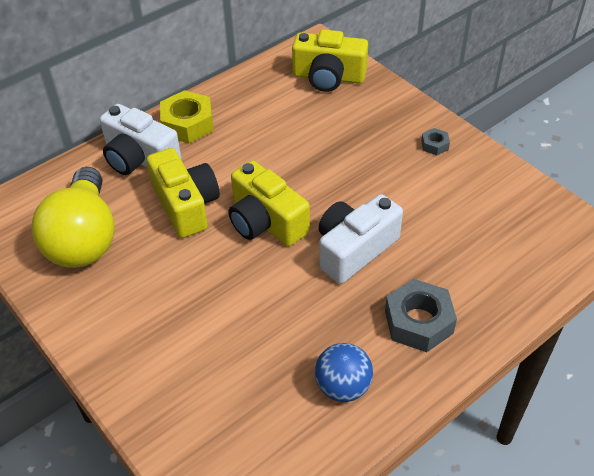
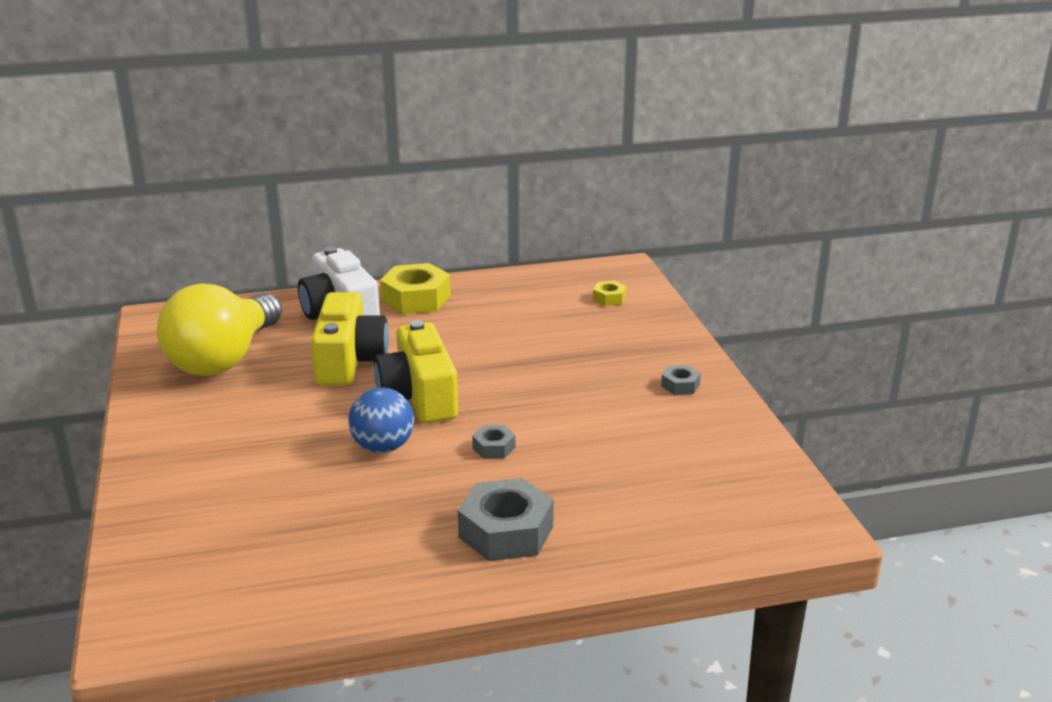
camera: 25 degrees right, 20 degrees down
yellow camera [292,29,368,92] -> yellow nut [593,281,626,306]
blue ball [315,343,373,402] -> blue ball moved to [348,388,414,453]
white camera [319,194,403,284] -> grey nut [472,425,515,459]

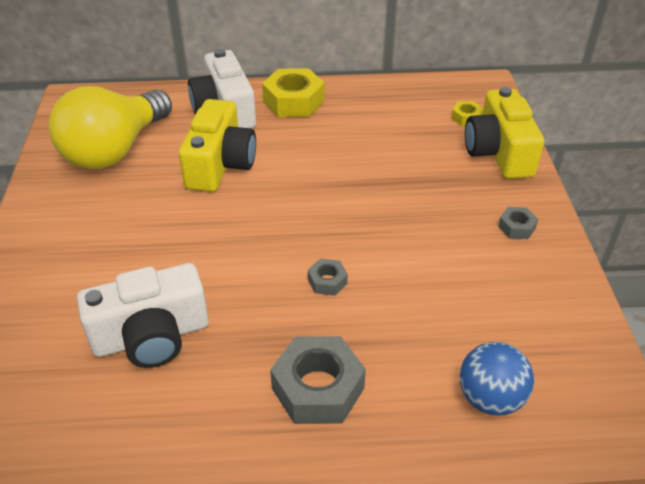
camera: 10 degrees right, 15 degrees up
blue ball [348,388,414,453] -> blue ball moved to [460,342,534,416]
yellow camera [374,320,458,423] -> yellow camera moved to [465,87,544,179]
none -> white camera [77,263,209,368]

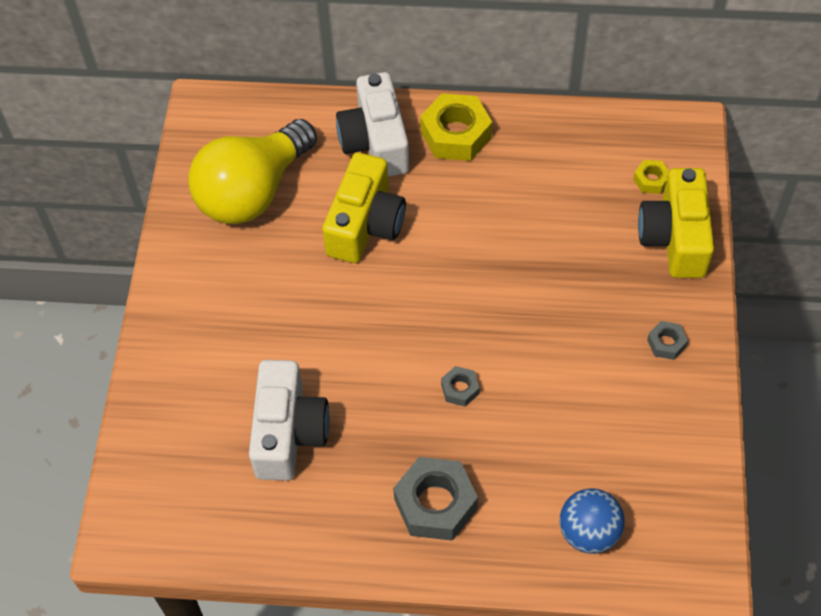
camera: 10 degrees right, 15 degrees up
white camera [77,263,209,368] -> white camera turned 75 degrees counterclockwise [249,360,330,481]

